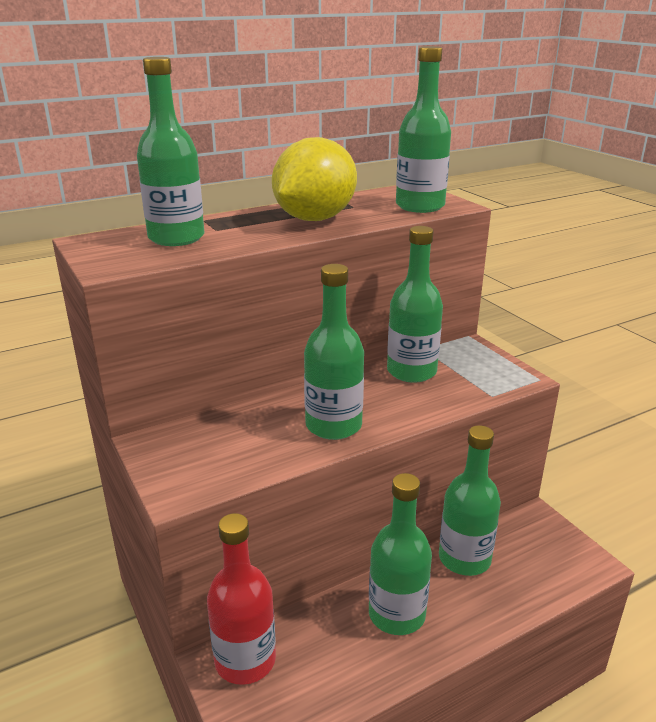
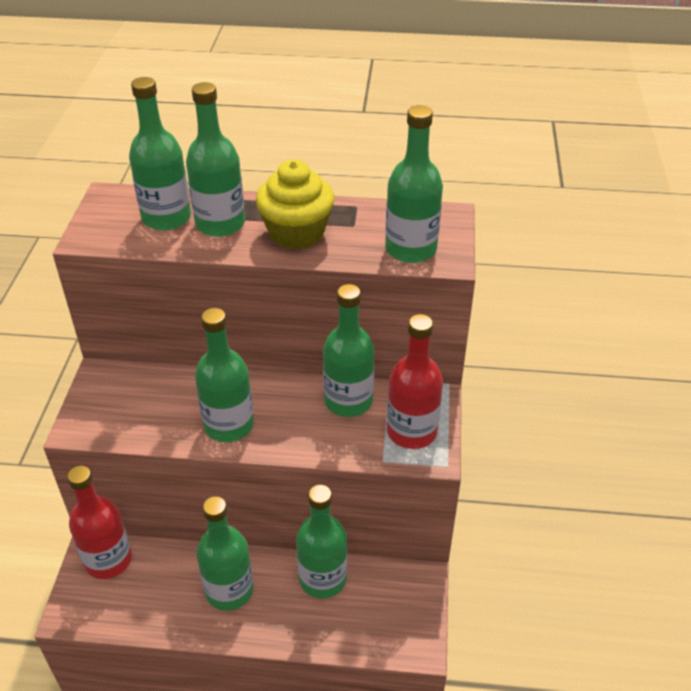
camera: 35 degrees right, 15 degrees up
yellow lemon [272,137,357,221] -> yellow cupcake [256,160,334,249]
none -> green bottle [186,82,245,237]
none -> red bottle [387,314,443,449]

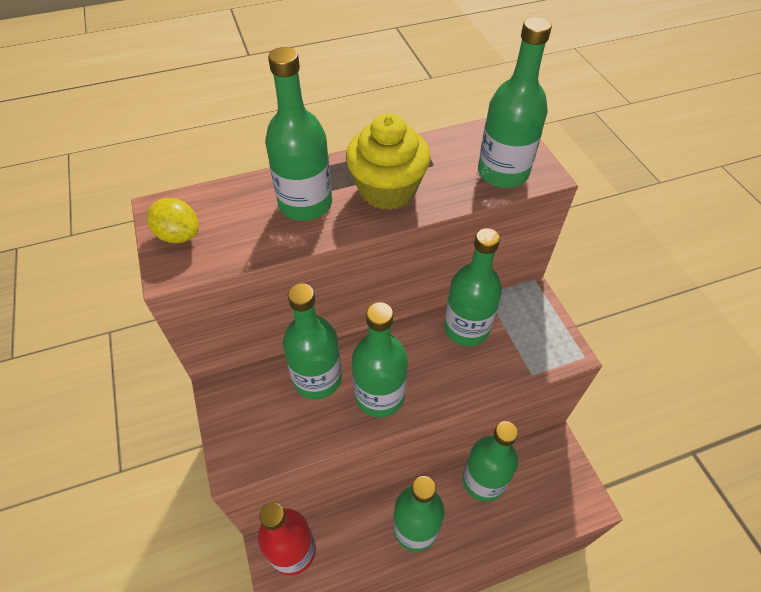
camera: 25 degrees left, 10 degrees up
green bottle [129,77,191,231] -> green bottle moved to [283,283,342,399]
red bottle [387,314,443,449] -> none
none -> yellow lemon [147,198,199,243]

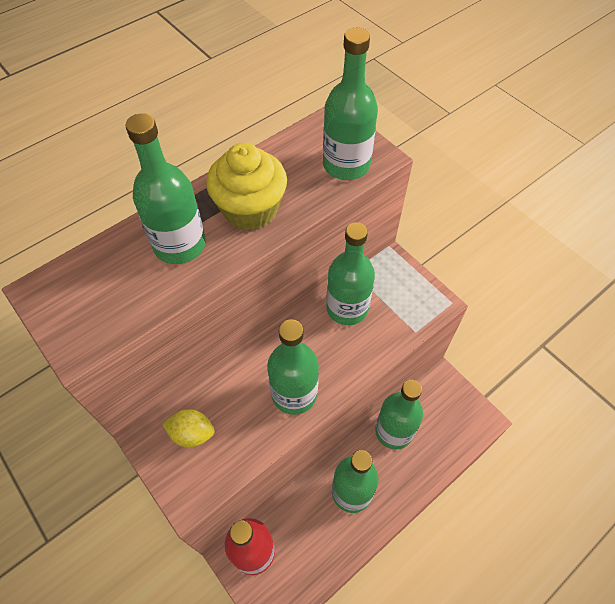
camera: 20 degrees left, 5 degrees up
yellow lemon [147,198,199,243] -> yellow lemon moved to [162,409,215,447]
green bottle [283,283,342,399] -> none

